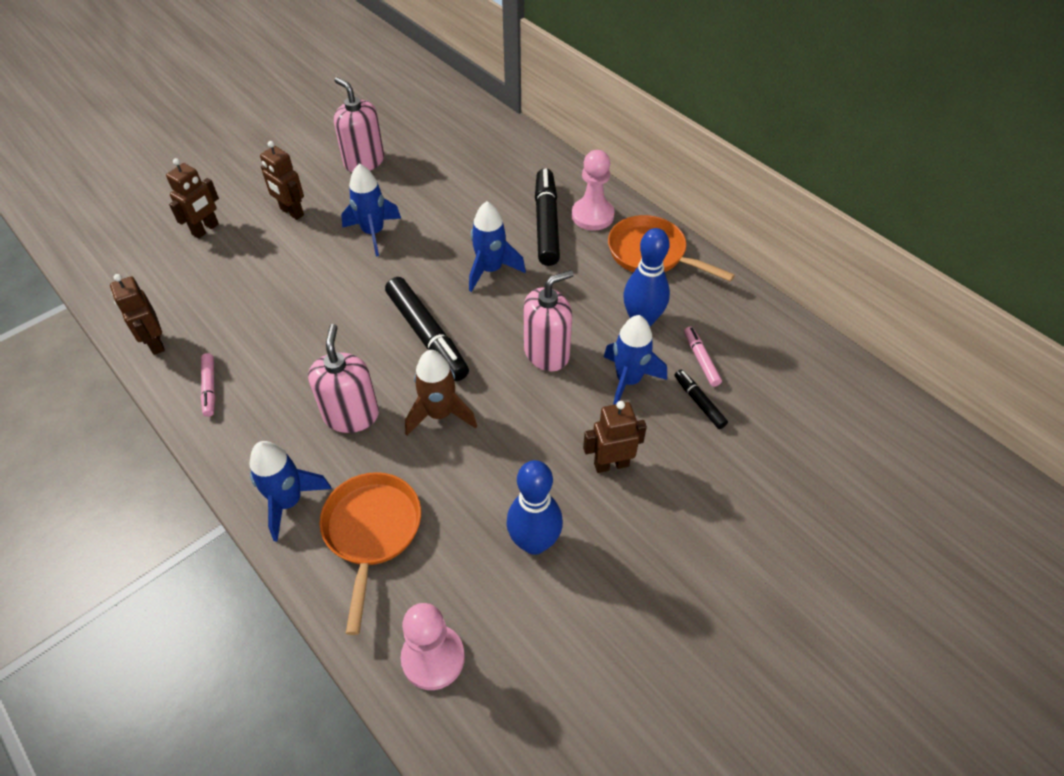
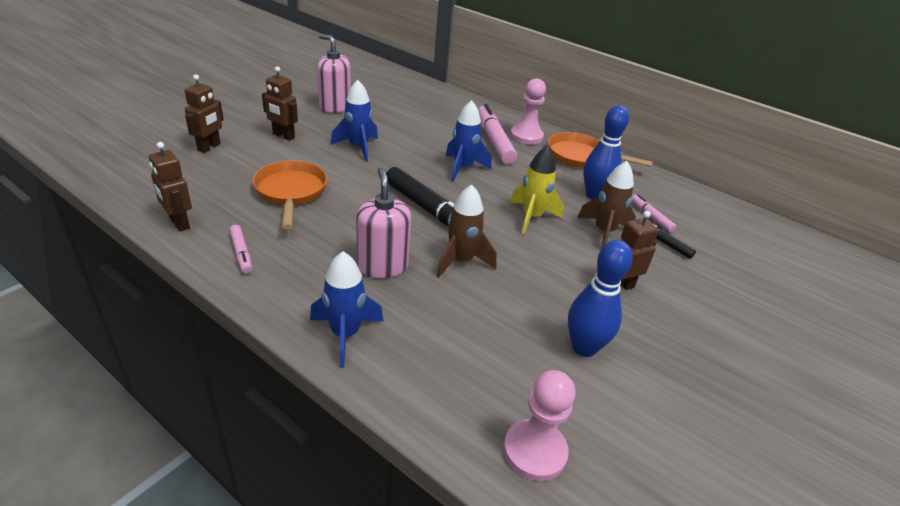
camera: 15 degrees left, 15 degrees down
orange pan [320,472,421,635] -> orange pan moved to [253,160,327,229]
pink soap dispenser [523,270,573,372] -> yellow rocket [510,146,564,234]
black marker [535,168,560,266] -> pink marker [478,104,517,164]
blue rocket [604,315,667,405] -> brown rocket [577,161,636,249]

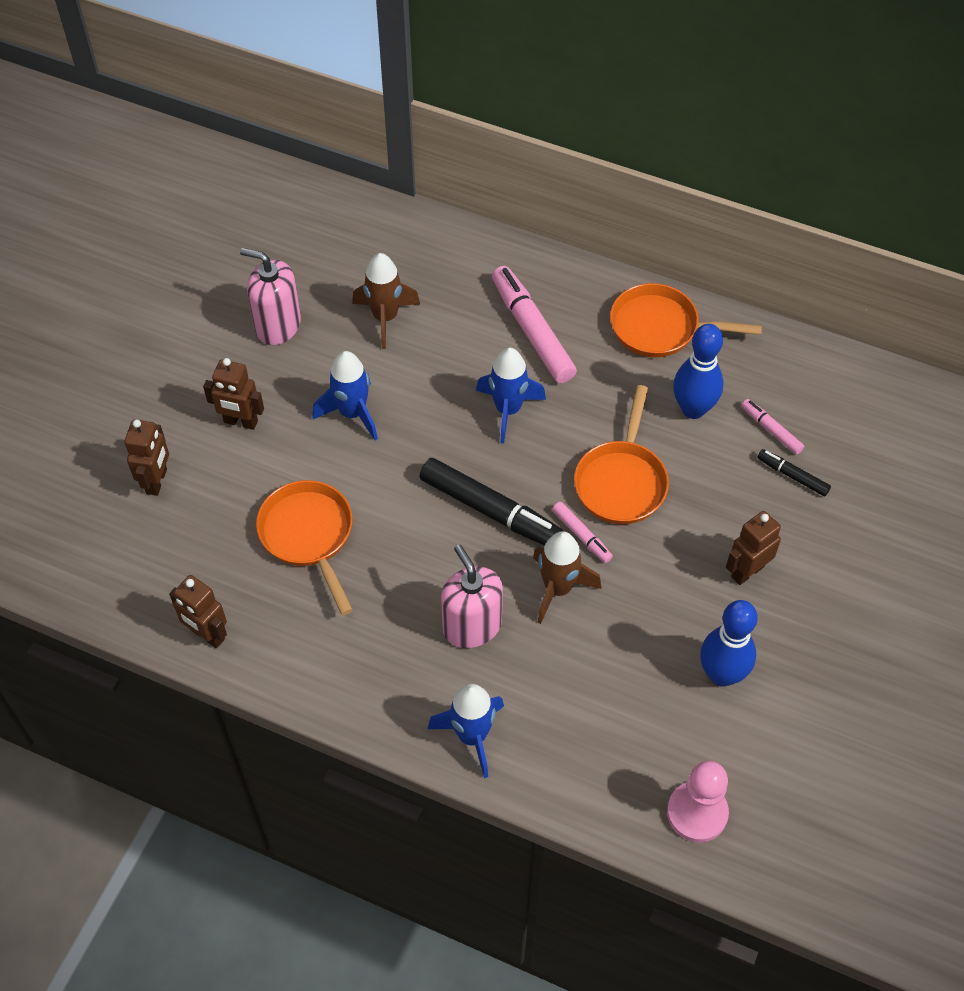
camera: 10 degrees left, 20 degrees up
pink marker [229,225,252,273] -> pink marker moved to [552,502,613,563]
pink pawn [510,78,546,145] -> none
yellow rocket [510,146,564,234] -> orange pan [574,385,669,524]
brown rocket [577,161,636,249] -> brown rocket moved to [352,253,420,349]

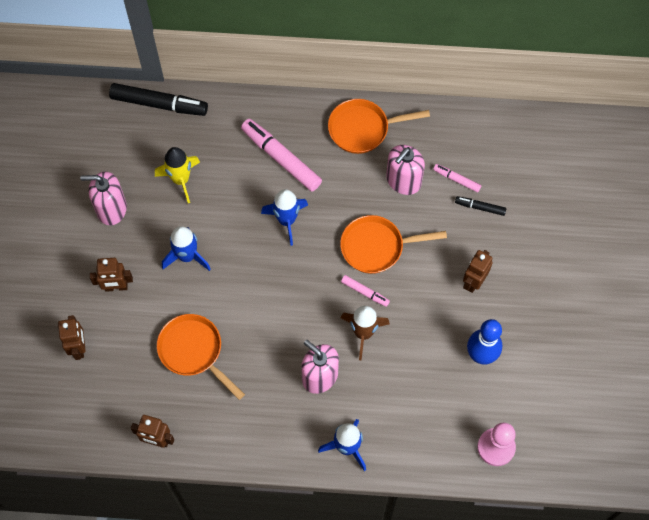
camera: 20 degrees left, 10 degrees up
brown rocket [352,253,420,349] -> yellow rocket [155,147,200,203]
black marker [420,458,563,546] -> black marker moved to [109,83,208,116]
orange pan [574,385,669,524] -> orange pan turned 90 degrees clockwise [340,215,447,274]
blue bowling pin [673,324,723,419] -> pink soap dispenser [386,145,425,195]

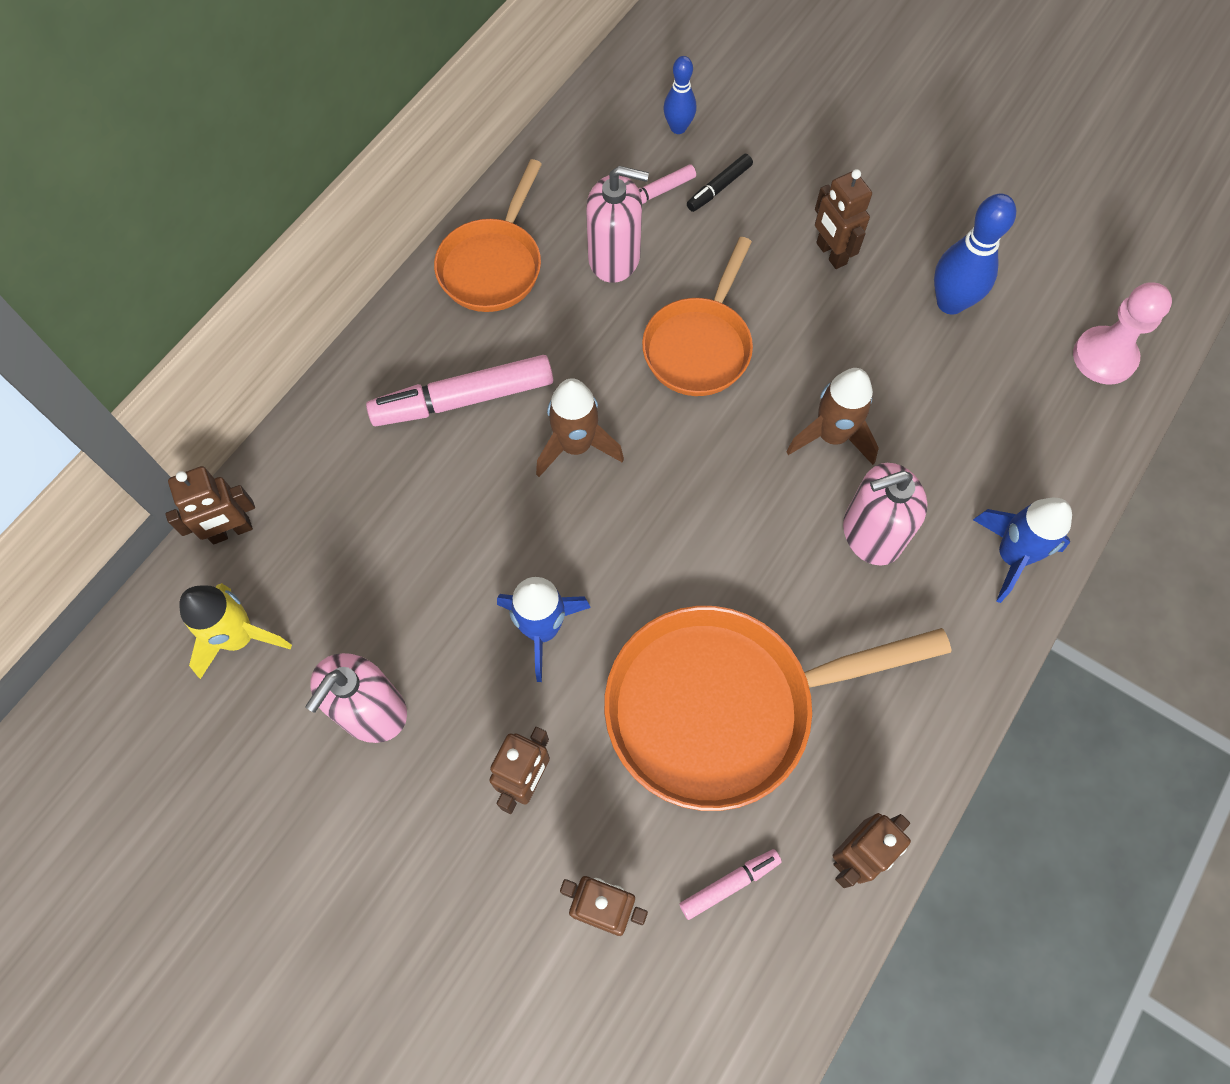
camera: 60 degrees left, 0 degrees up
black marker [109,83,208,116] -> brown robot [165,466,255,544]
yellow rocket [155,147,200,203] -> yellow rocket moved to [179,583,292,679]
orange pan [157,314,245,400] -> orange pan [604,606,951,811], size x1.62
blue rocket [261,189,308,246] -> brown rocket [536,378,624,477]
pink marker [341,275,390,307] -> pink marker moved to [680,849,782,920]
pink soap dispenser [386,145,425,195] -> pink soap dispenser turned 60 degrees counterclockwise [586,166,649,283]
none -> blue bowling pin [663,56,696,134]

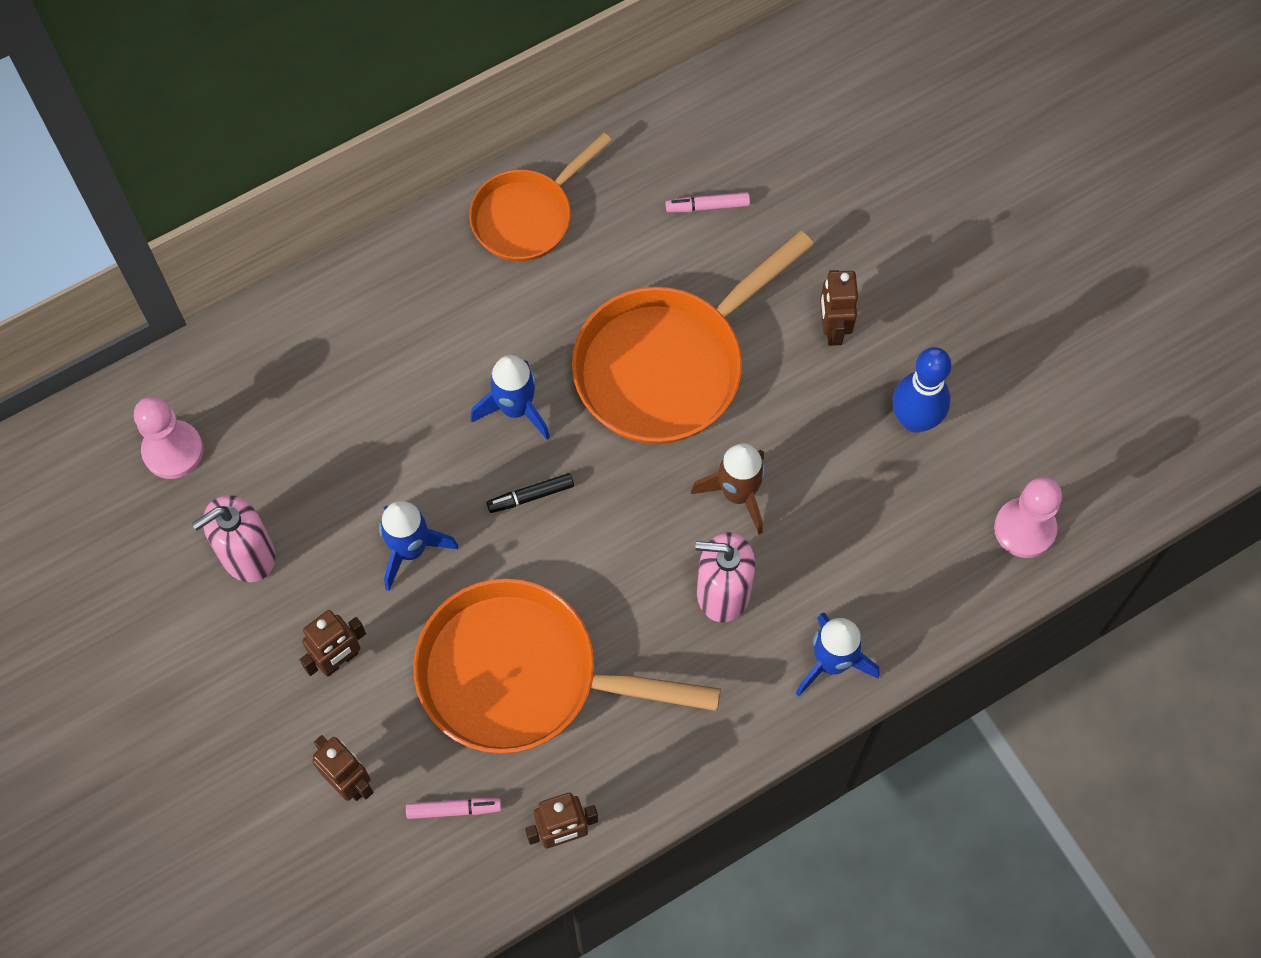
camera: 25 degrees right, 0 degrees up
brown robot [165,466,255,544] -> none
yellow rocket [179,583,292,679] -> pink pawn [134,396,203,479]
pink marker [366,355,553,426] -> none
brown rocket [536,378,624,477] -> blue rocket [470,355,550,440]
pink soap dispenser [586,166,649,283] -> none
orange pan [642,237,753,396] -> orange pan [572,230,814,444], size x1.62
blue bowling pin [663,56,696,134] -> none
black marker [687,154,753,212] -> black marker moved to [486,473,574,513]

